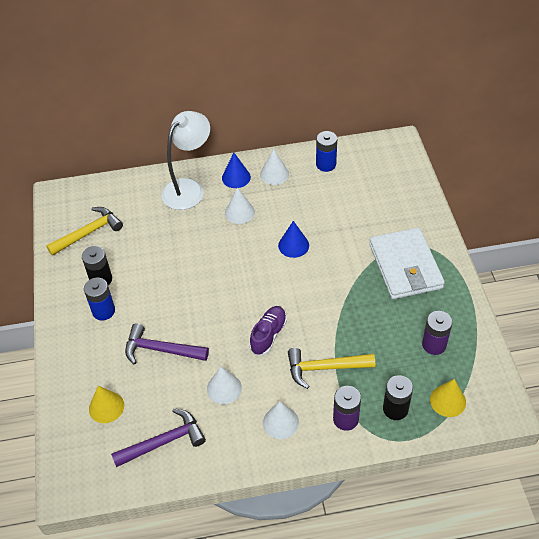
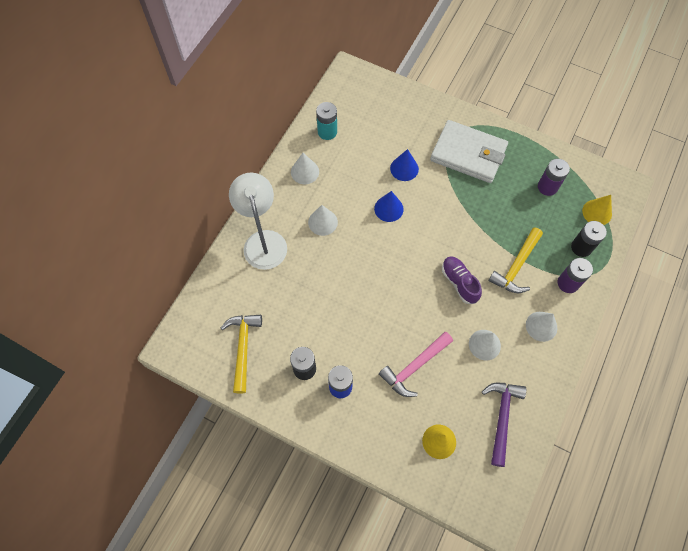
camera: 55 degrees left, 15 degrees up
purple hammer [125,323,209,365] -> pink hammer [379,332,453,397]
blue cone [222,153,251,188] -> blue cone moved to [390,149,419,181]
blue battery [316,131,337,172] -> turquoise battery [316,102,337,140]

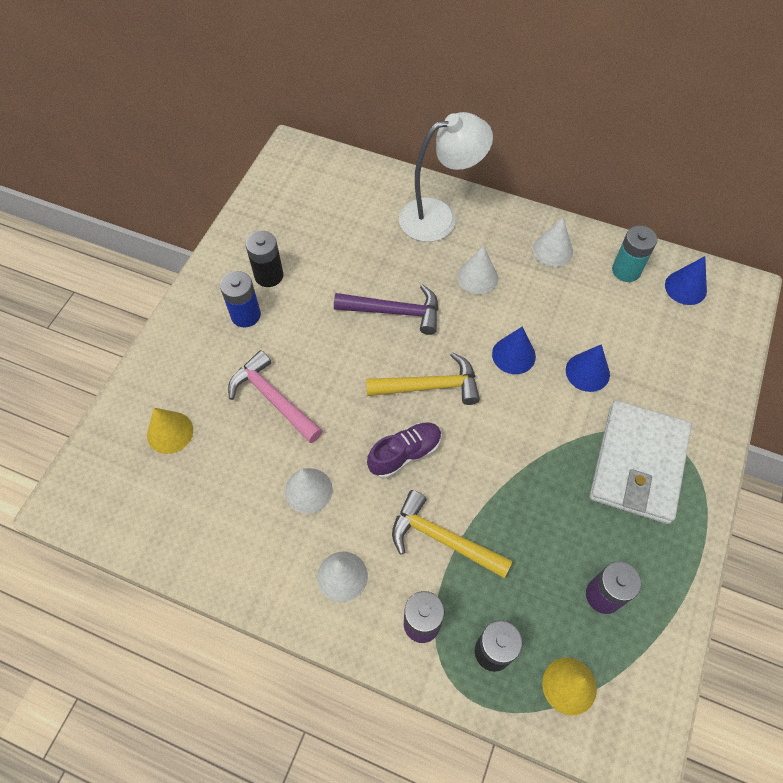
camera: 85 degrees right, 5 degrees down
yellow hammer [221,315,262,394] -> yellow hammer moved to [366,352,480,405]
purple hammer [482,383,526,467] -> purple hammer moved to [334,284,438,335]
none -> blue cone [665,256,707,305]

